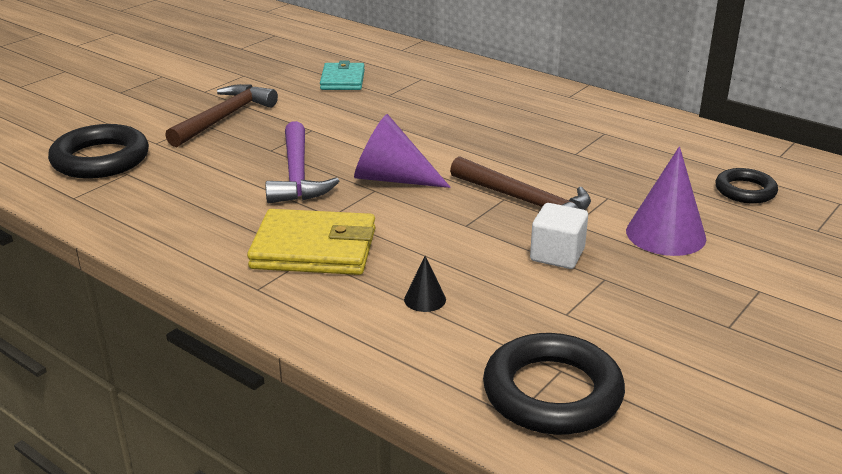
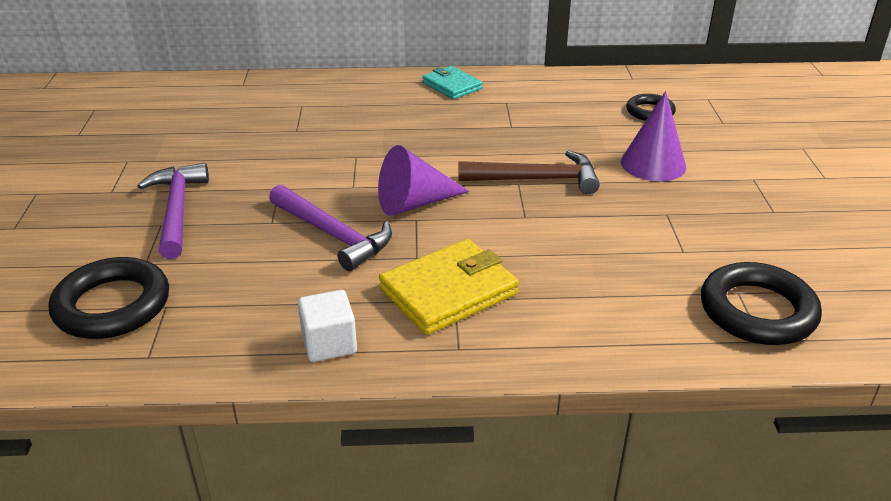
camera: 40 degrees left, 5 degrees up
brown hammer [165,84,278,147] -> purple hammer [138,163,209,259]
turquoise wallet [320,61,365,90] -> turquoise wallet moved to [423,66,483,99]
black cone [404,256,446,312] -> none
white cube [530,203,588,269] -> white cube moved to [298,290,357,362]

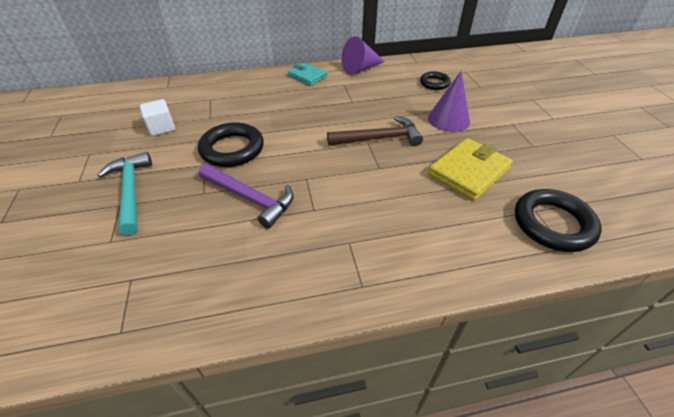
camera: 10 degrees left, 10 degrees up
black ring [49,257,169,339] -> black ring moved to [198,122,264,167]
purple hammer [138,163,209,259] -> turquoise hammer [97,152,152,236]
white cube [298,290,357,362] -> white cube moved to [140,99,175,136]
purple cone [378,145,469,216] -> purple cone moved to [342,36,385,75]
yellow wallet [379,239,519,335] -> yellow wallet moved to [428,138,513,201]

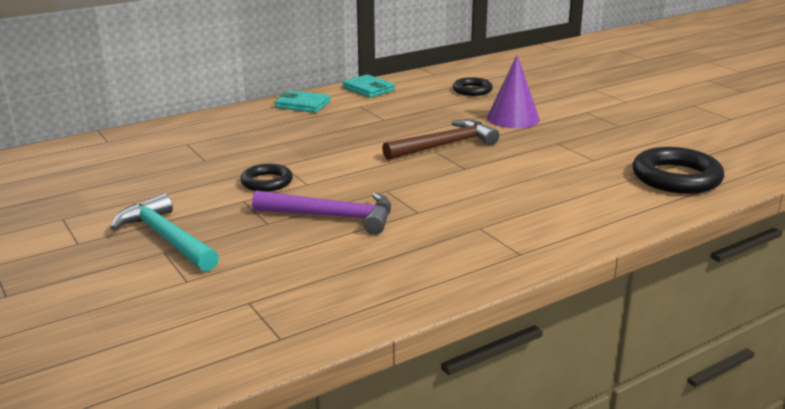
camera: 20 degrees left, 20 degrees down
white cube [140,99,175,136] -> none
black ring [198,122,264,167] -> black ring [240,164,293,192], size x0.59
purple cone [342,36,385,75] -> turquoise wallet [342,74,395,98]
yellow wallet [428,138,513,201] -> none

